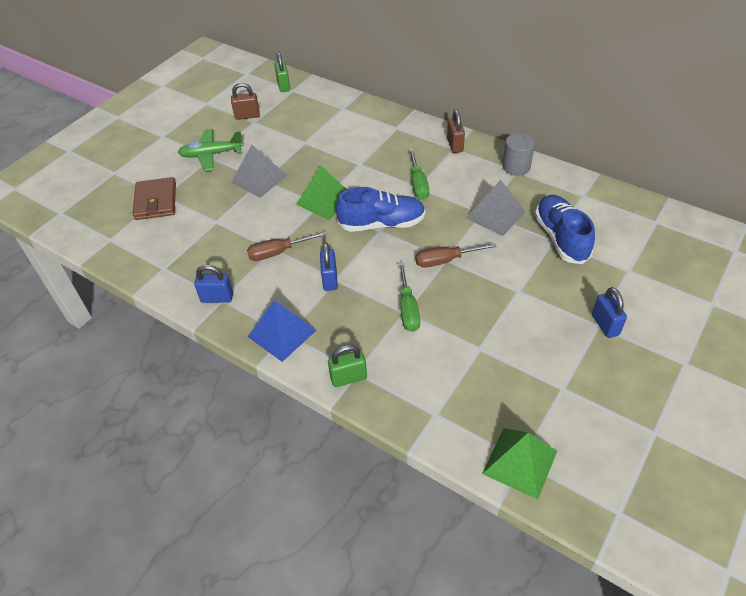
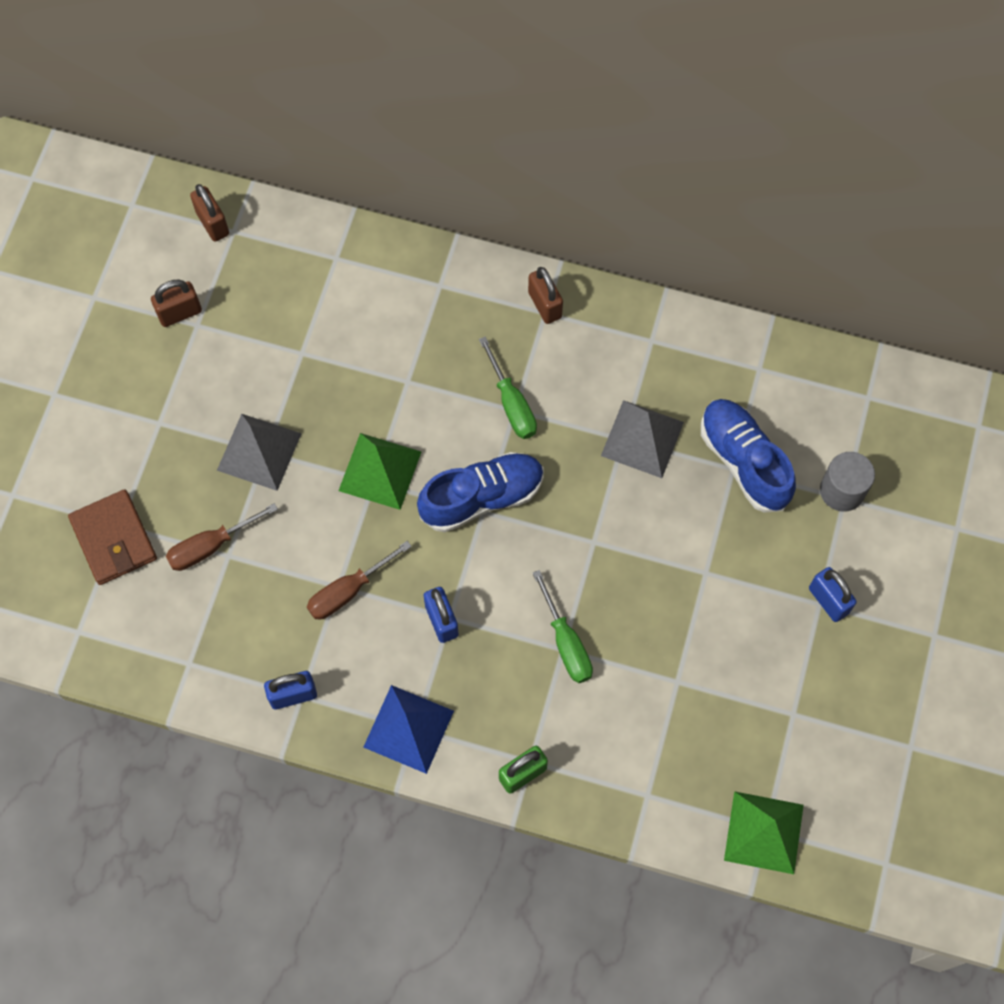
camera: 20 degrees left, 20 degrees up
green plane [178,129,244,171] -> none
green padlock [274,52,290,92] -> brown padlock [190,184,229,242]
brown screwdriver [415,243,497,268] -> brown screwdriver moved to [166,503,278,571]
grey cylinder [502,133,535,176] -> grey cylinder moved to [820,452,875,512]

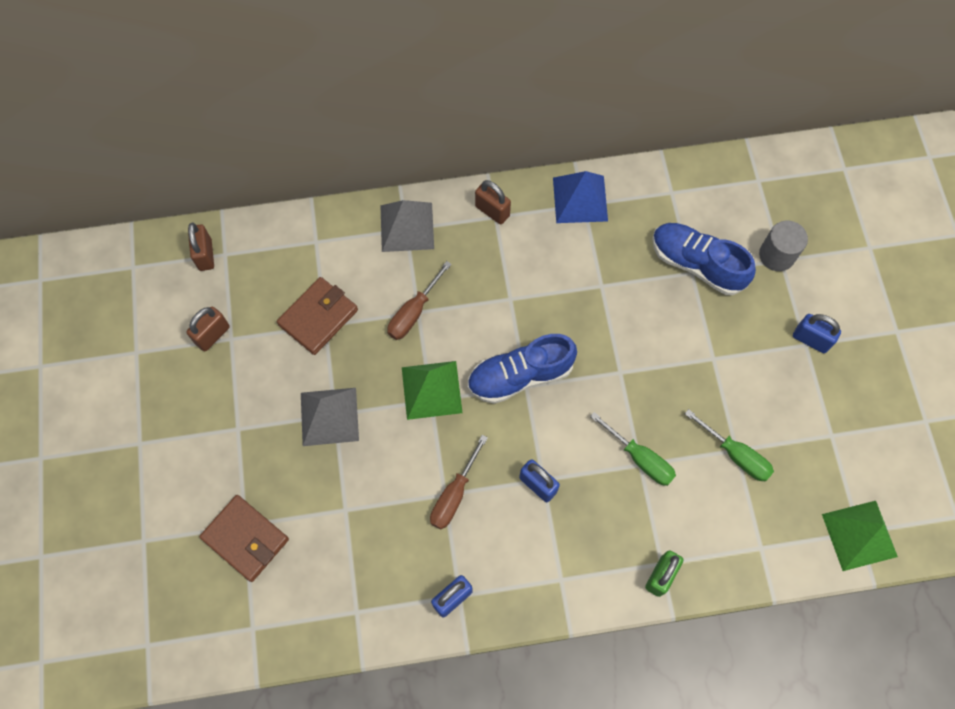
camera: 25 degrees left, 0 degrees up
brown screwdriver [166,503,278,571] -> brown screwdriver moved to [387,261,452,340]
brown padlock [190,184,229,242] -> brown padlock turned 45 degrees clockwise [188,223,214,271]
blue pyramid [363,685,454,774] -> blue pyramid moved to [553,171,608,223]
blue shoe [417,452,544,532] -> blue shoe turned 150 degrees counterclockwise [467,334,577,404]
green screwdriver [479,336,537,439] -> green screwdriver moved to [685,409,774,481]
grey pyramid [601,400,684,478] -> grey pyramid moved to [380,200,434,252]
none -> brown wallet [277,277,358,355]

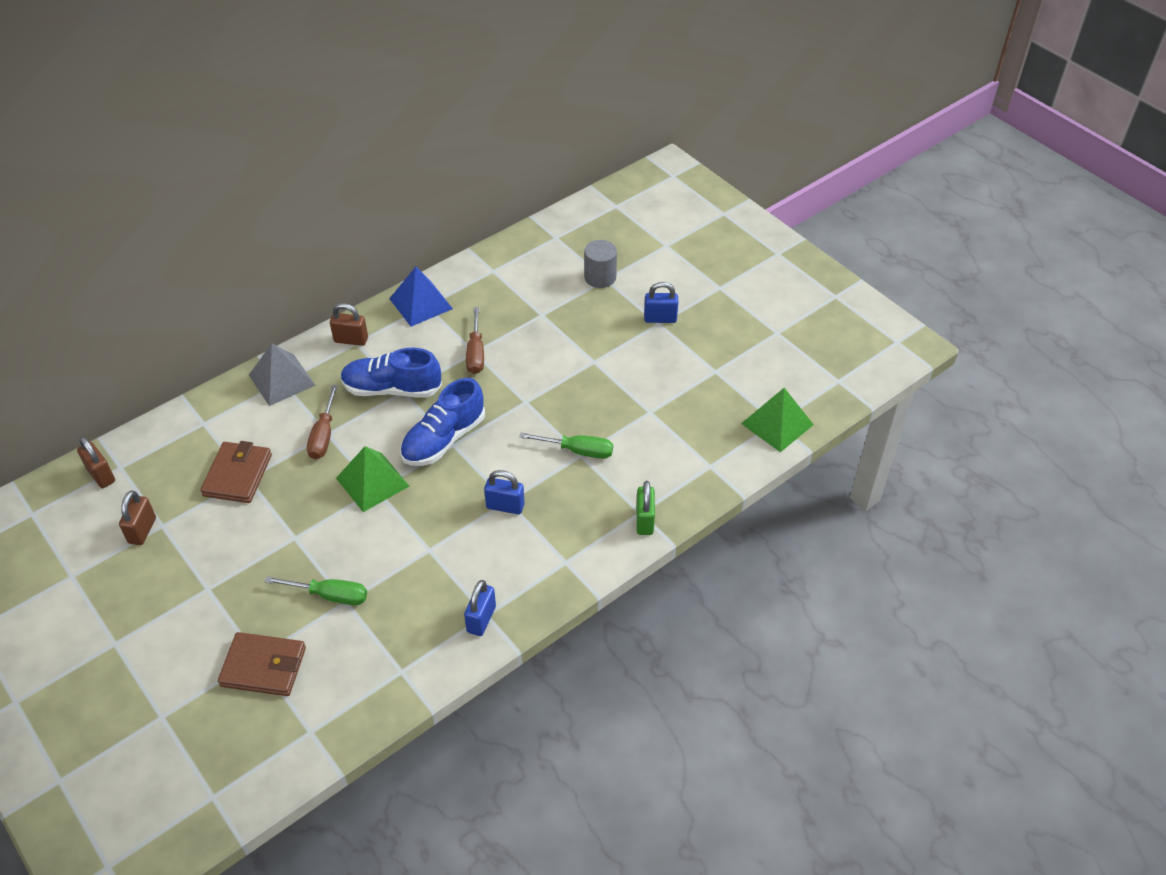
camera: 30 degrees left, 20 degrees down
grey pyramid [301,388,359,446] -> none
brown screwdriver [430,435,488,529] -> brown screwdriver moved to [466,307,484,374]
blue shoe [652,223,756,295] -> blue shoe moved to [341,348,442,398]
green screwdriver [685,409,774,481] -> green screwdriver moved to [265,576,367,605]

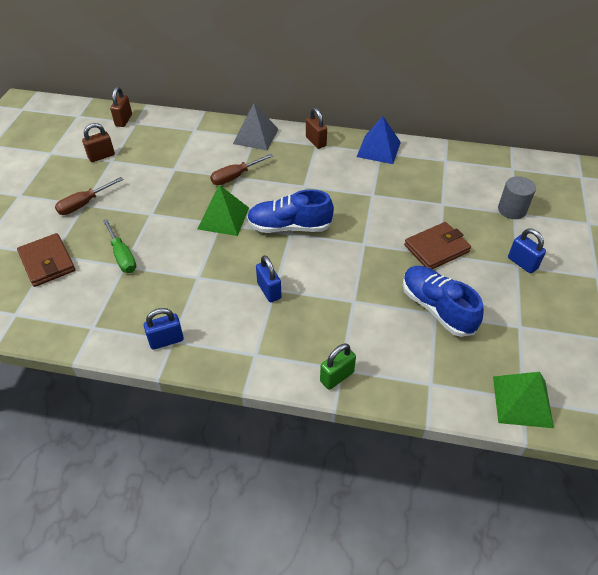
camera: 50 degrees right, 0 degrees up
brown wallet [200,441,272,503] -> brown wallet moved to [404,222,471,269]
blue shoe [341,348,442,398] -> blue shoe moved to [403,266,484,337]
brown screwdriver [466,307,484,374] -> brown screwdriver moved to [55,177,124,215]
green screwdriver [519,433,613,459] -> none

